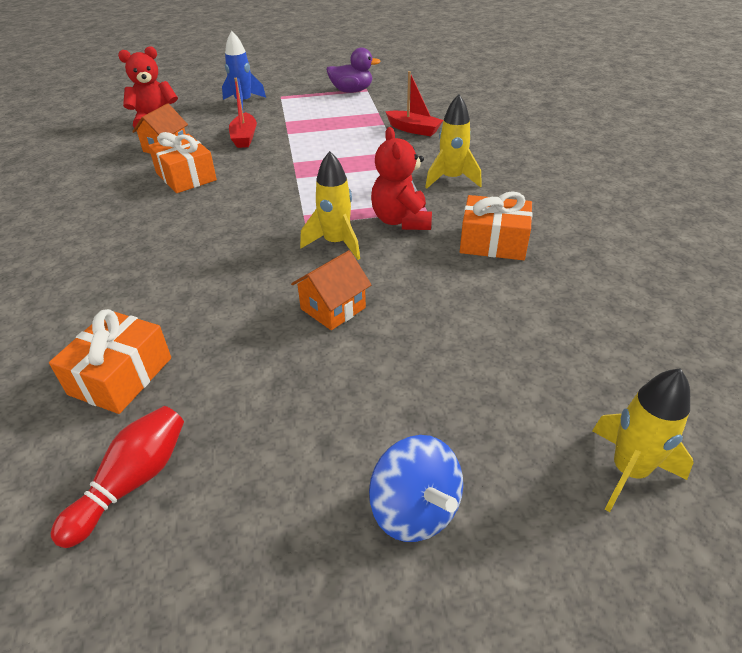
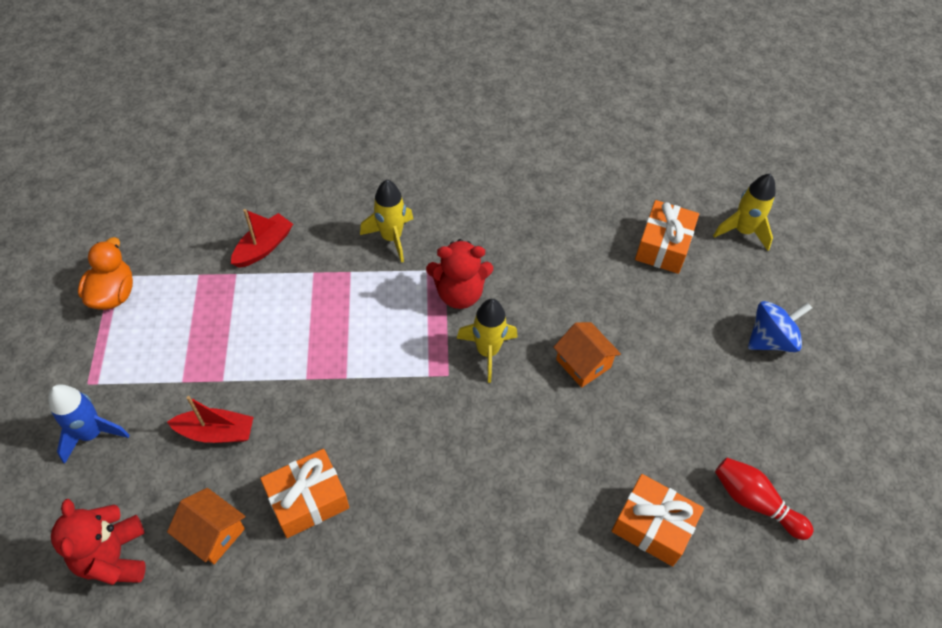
camera: 85 degrees left, 15 degrees up
purple duck [326,48,381,93] -> orange duck [78,237,133,310]
orange gift [460,191,533,260] -> orange gift moved to [635,200,699,274]

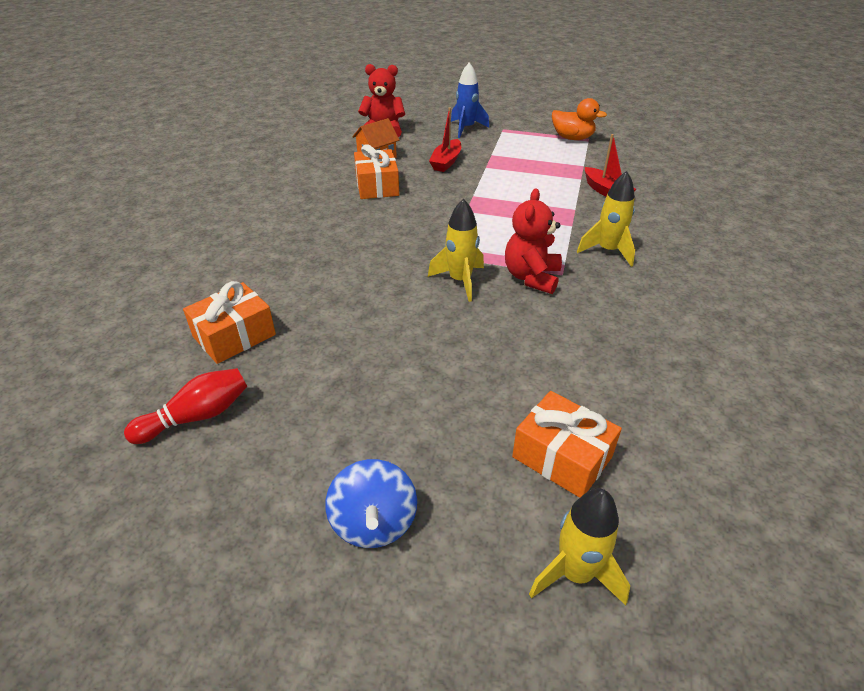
camera: 110 degrees right, 15 degrees down
orange house [553,322,621,388] -> none

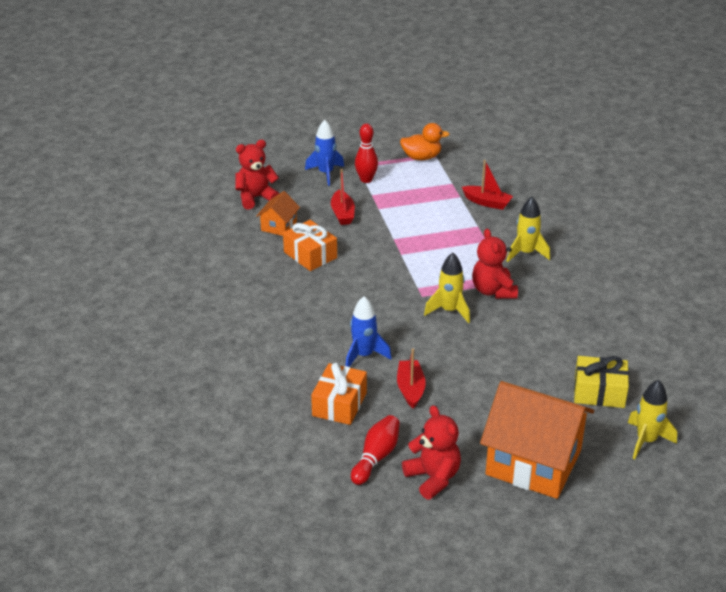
camera: 30 degrees left, 5 degrees down
blue spinning top [325,459,417,548] -> orange house [480,381,594,499]
orange gift [512,391,622,498] -> yellow gift [574,356,629,408]
none -> blue rocket [346,296,392,367]
none -> red bowling pin [355,123,378,183]
none -> red boat [397,349,426,409]
none -> red teddy bear [402,405,461,500]

